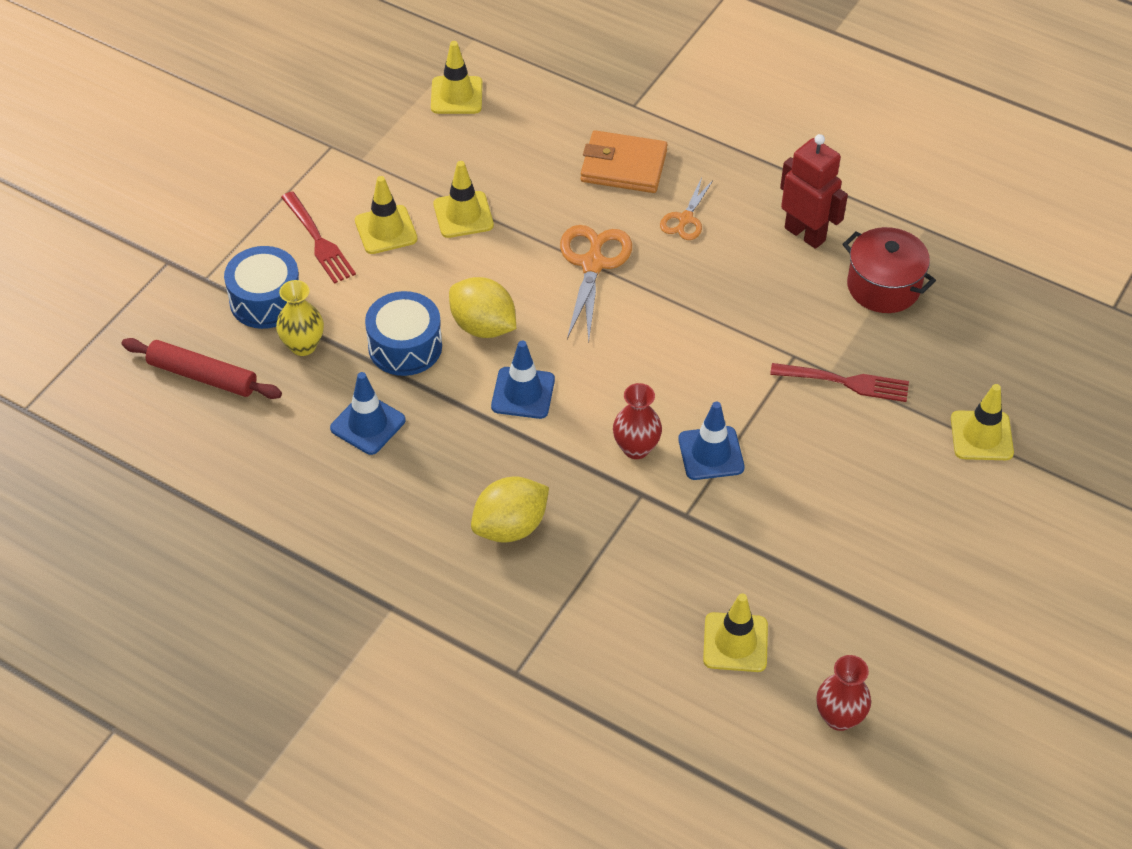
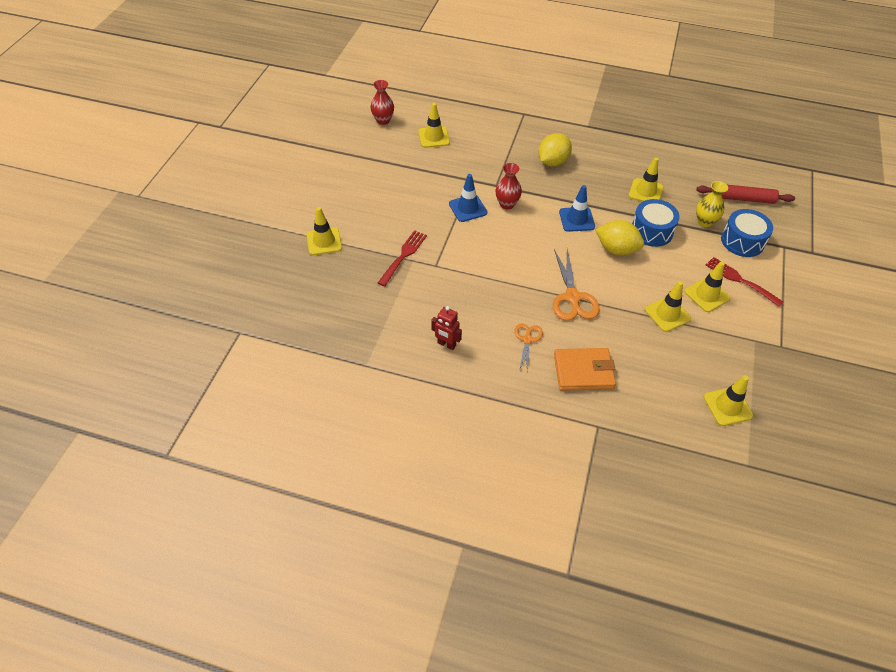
camera: 165 degrees right, 0 degrees up
blue traffic cone [330,372,406,455] -> yellow traffic cone [629,157,664,202]
red fork [770,363,909,402] -> red fork turned 120 degrees clockwise [378,230,427,286]
red robot [780,134,848,249] -> red robot [431,306,462,350], size x0.64
red pot [843,227,936,313] -> none

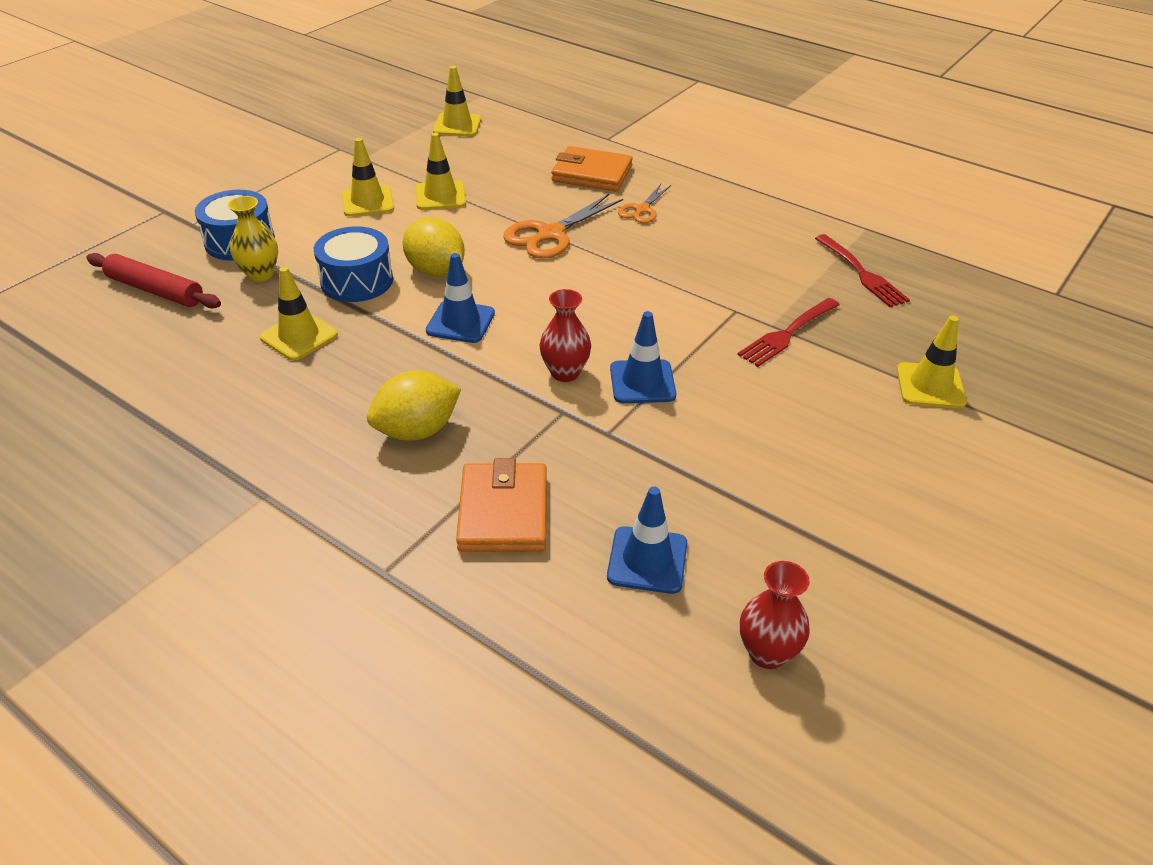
camera: 160 degrees left, 10 degrees down
yellow traffic cone [418,103,450,148] -> blue traffic cone [607,486,687,594]
red robot [431,306,462,350] -> none
orange scissors [553,249,600,321] -> orange scissors turned 150 degrees counterclockwise [503,194,623,259]
red fork [706,257,783,307] -> red fork moved to [815,234,910,307]
none -> orange wallet [456,458,547,552]

